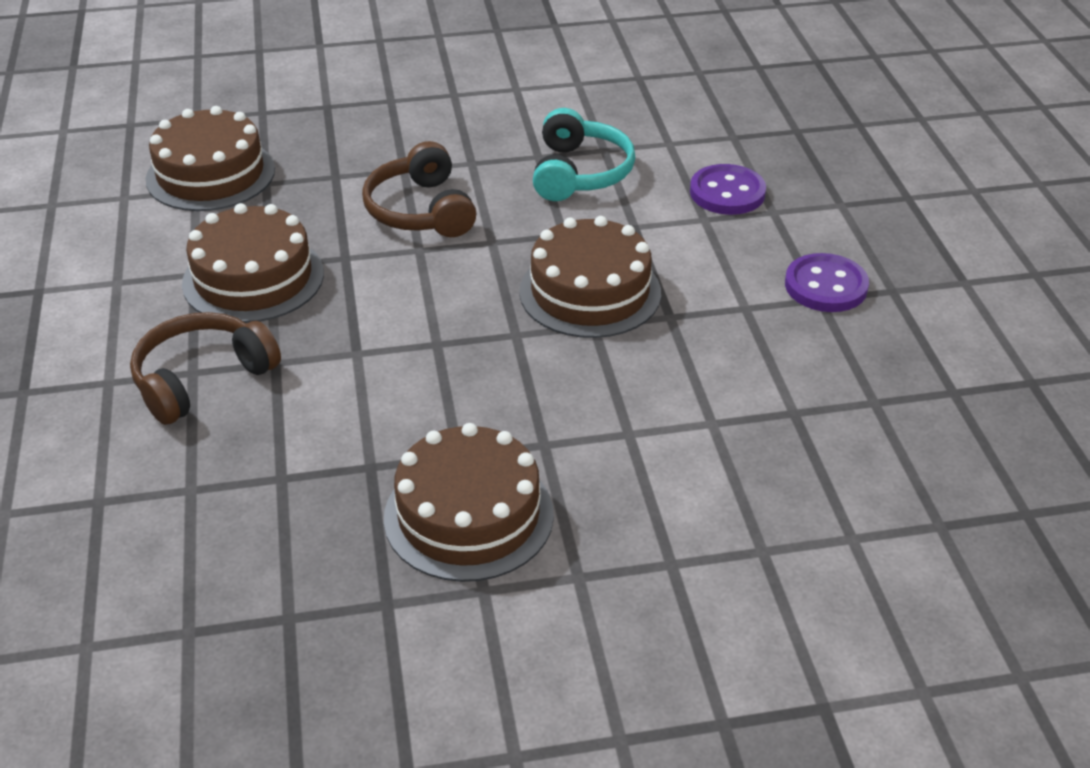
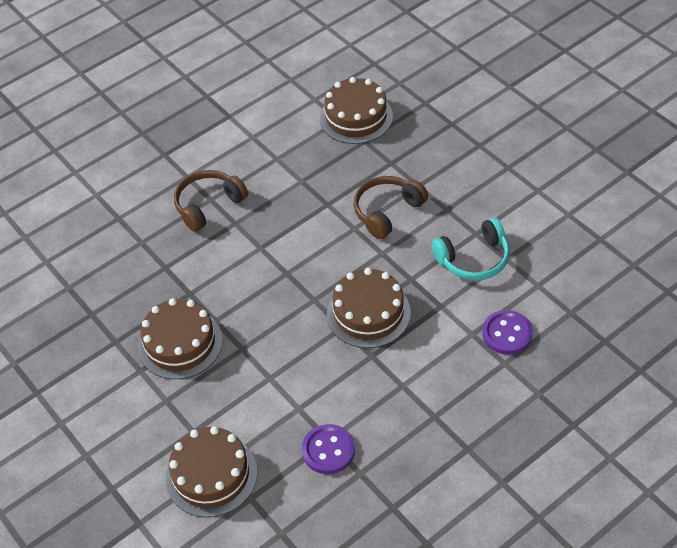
camera: 65 degrees right, 10 degrees up
brown headphones [130,312,281,425] -> brown headphones turned 60 degrees counterclockwise [174,170,248,232]
brown cake [182,203,324,323] -> brown cake moved to [166,426,257,517]
purple button [785,253,869,312] -> purple button moved to [302,424,355,474]

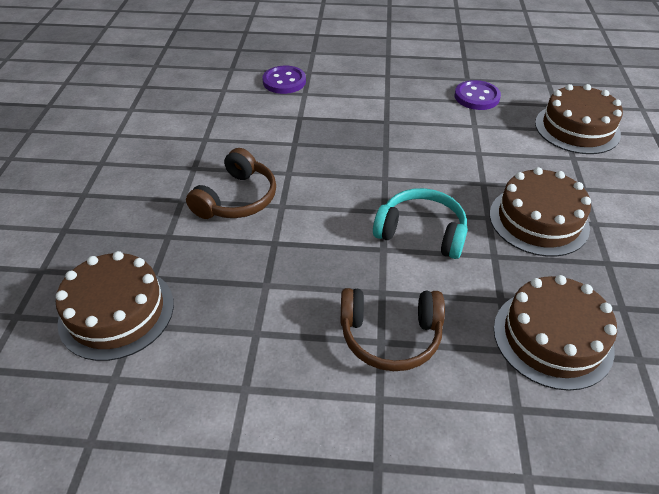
camera: 140 degrees left, 5 degrees down
brown cake [327,268,411,348] -> brown cake moved to [494,275,617,391]
brown headphones [353,176,428,239] -> brown headphones turned 60 degrees counterclockwise [186,148,276,219]
turquoise headphones [432,218,510,280] -> turquoise headphones moved to [373,188,468,259]

